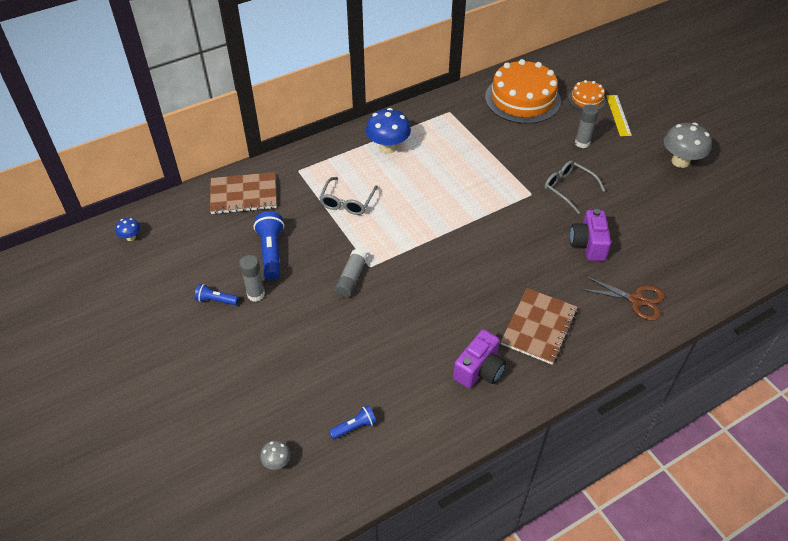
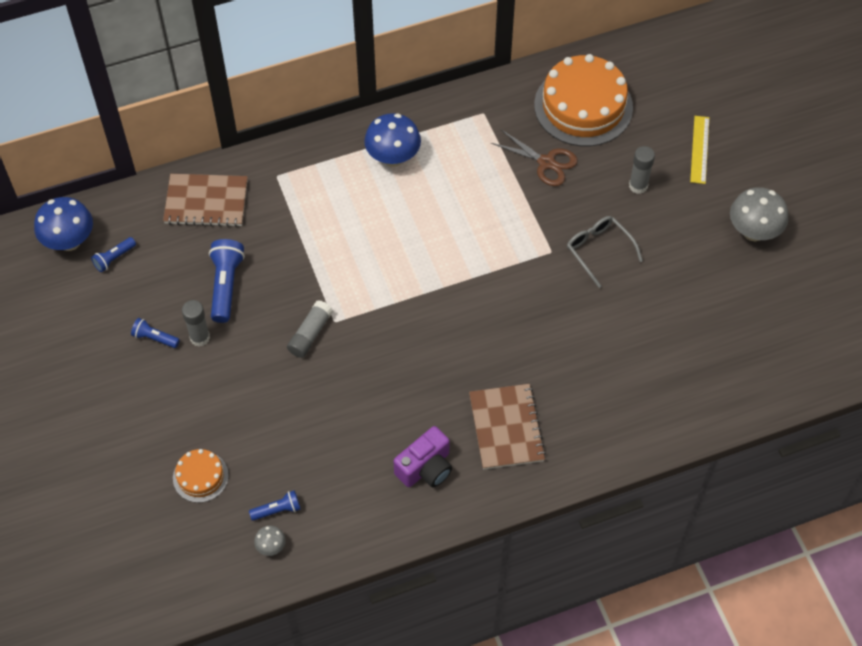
camera: 10 degrees right, 10 degrees up
blue mushroom [115,218,140,241] -> blue mushroom [34,197,93,251], size x2.07
grey mushroom [260,440,291,470] -> grey mushroom moved to [254,526,286,556]
grey glasses [319,177,378,215] -> none
brown notebook [500,288,578,365] -> brown notebook turned 45 degrees counterclockwise [469,384,546,470]
orange cake [568,80,606,110] -> orange cake moved to [173,449,229,503]
purple camera [570,209,611,261] -> none
brown scissors [580,276,665,321] -> brown scissors moved to [491,130,578,186]
none -> blue flashlight [91,237,136,272]

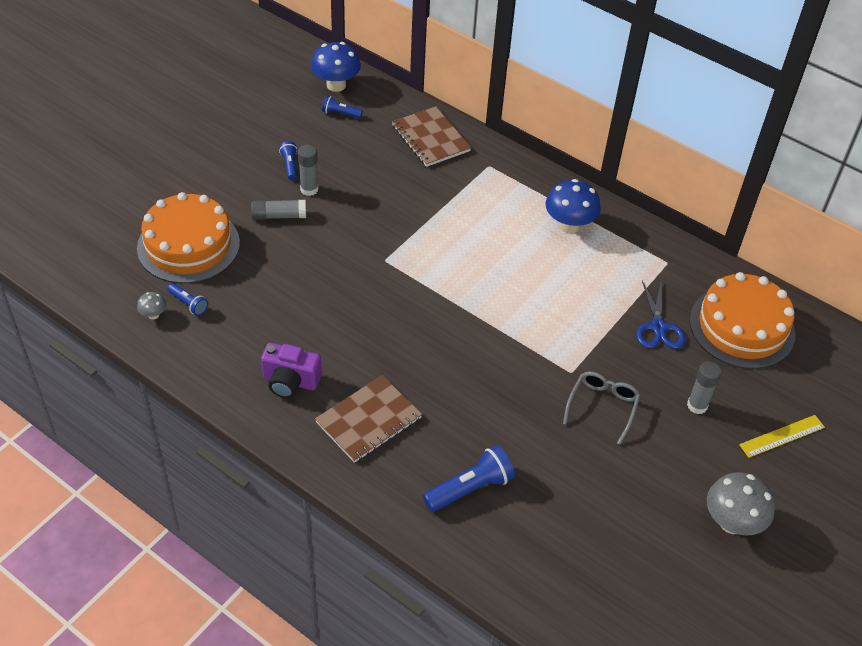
camera: 55 degrees right, 10 degrees down
orange cake [173,449,229,503] -> orange cake [137,192,240,284], size x2.04
blue flashlight [209,239,245,323] -> blue flashlight moved to [423,445,515,512]
grey glue stick [287,300,333,358] -> grey glue stick moved to [251,200,306,220]
brown scissors [491,130,578,186] -> blue scissors [636,280,686,349]

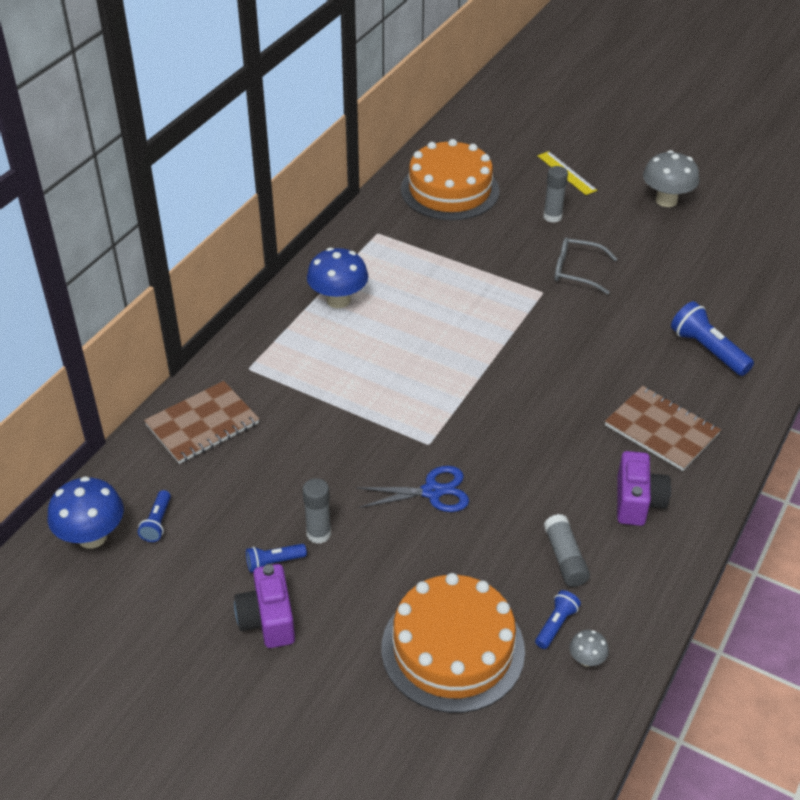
camera: 95 degrees left, 5 degrees down
grey glue stick [251,200,306,220] -> grey glue stick moved to [544,514,590,587]
blue scissors [636,280,686,349] -> blue scissors moved to [356,466,469,512]
none -> purple camera [234,564,295,648]

